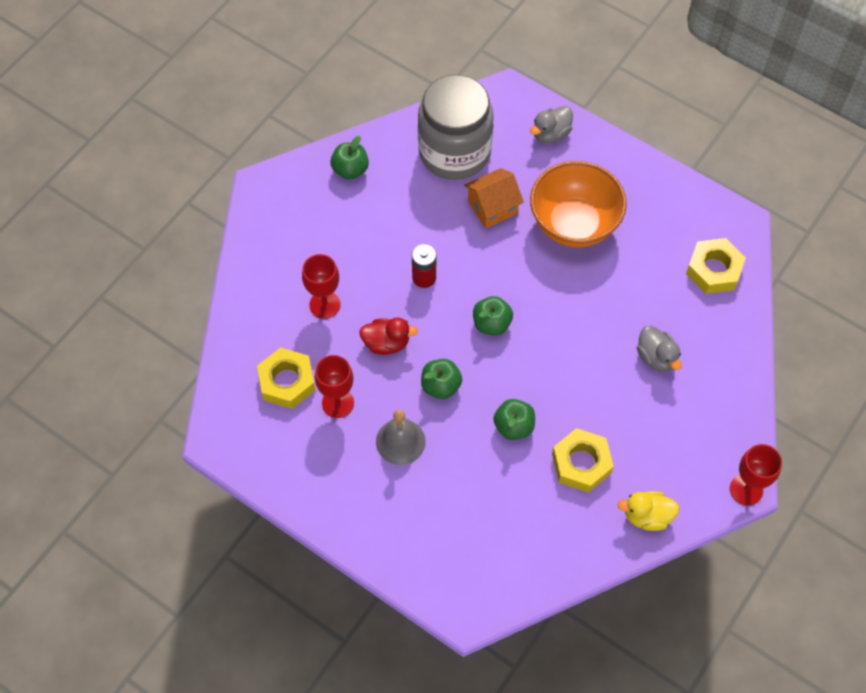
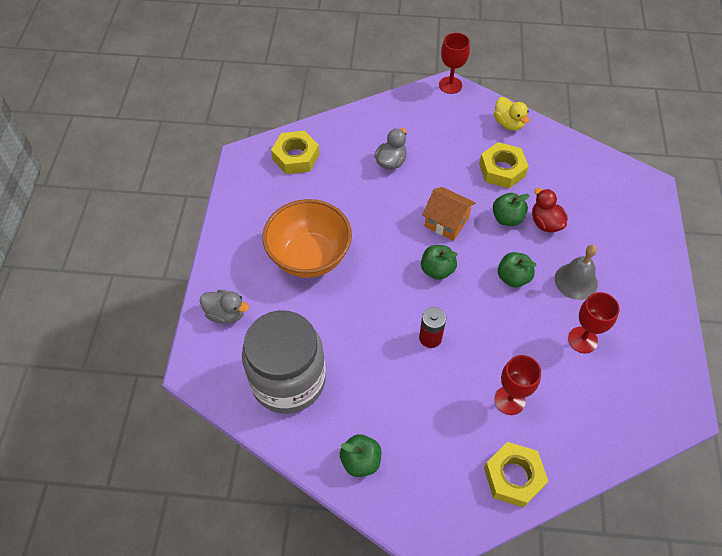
camera: 120 degrees left, 5 degrees down
yellow nut [257,347,316,409] -> yellow nut moved to [484,442,548,508]
red duck [359,318,418,355] -> red duck moved to [532,188,568,233]
orange house [464,168,524,228] -> orange house moved to [422,187,476,241]

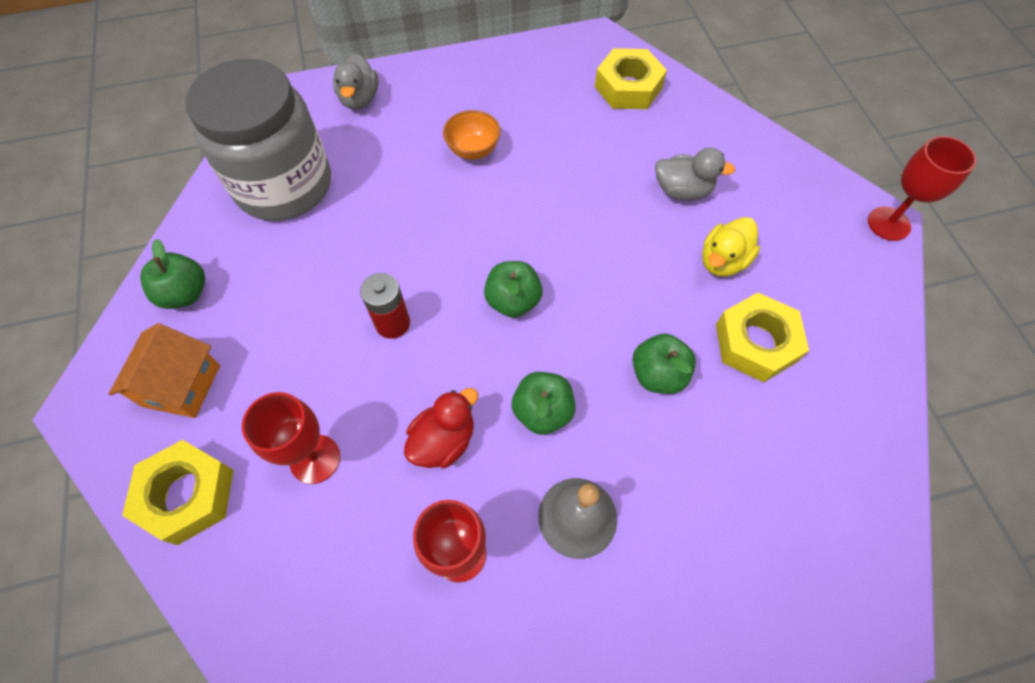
camera: 70 degrees right, 5 degrees up
orange bowl [262,199,352,278] -> orange bowl [443,110,501,160], size x0.46
orange house [422,187,476,241] -> orange house moved to [109,323,220,418]
yellow duck [494,97,530,131] -> yellow duck moved to [702,217,760,277]
red duck [532,188,568,233] -> red duck moved to [404,388,478,468]

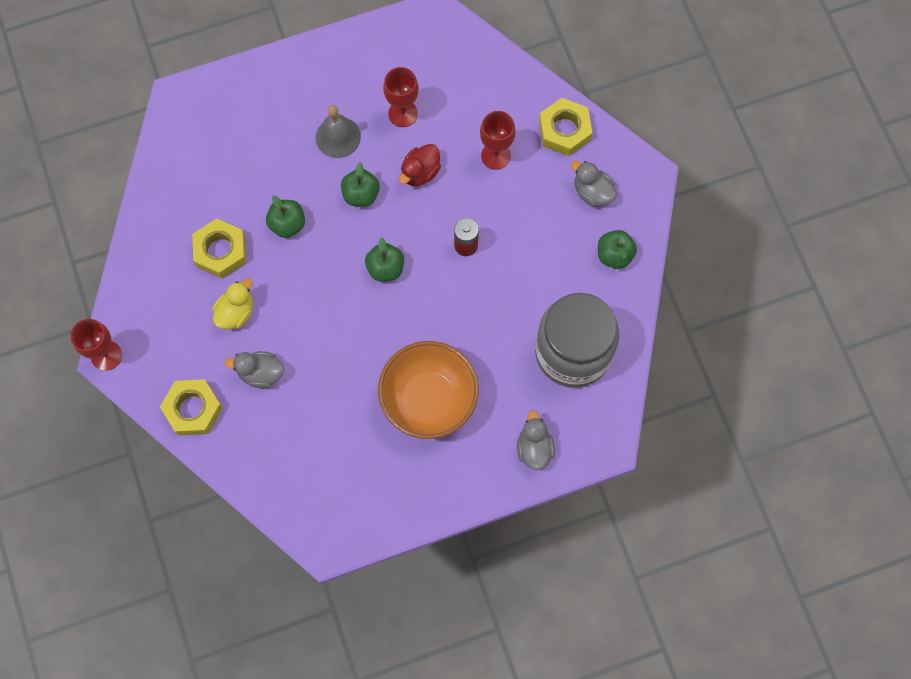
camera: 175 degrees right, 10 degrees up
orange house [109,323,220,418] -> grey duck [571,161,617,207]
orange bowl [443,110,501,160] -> orange bowl [378,341,479,439], size x2.15
yellow nut [595,48,667,109] -> yellow nut moved to [160,379,223,436]

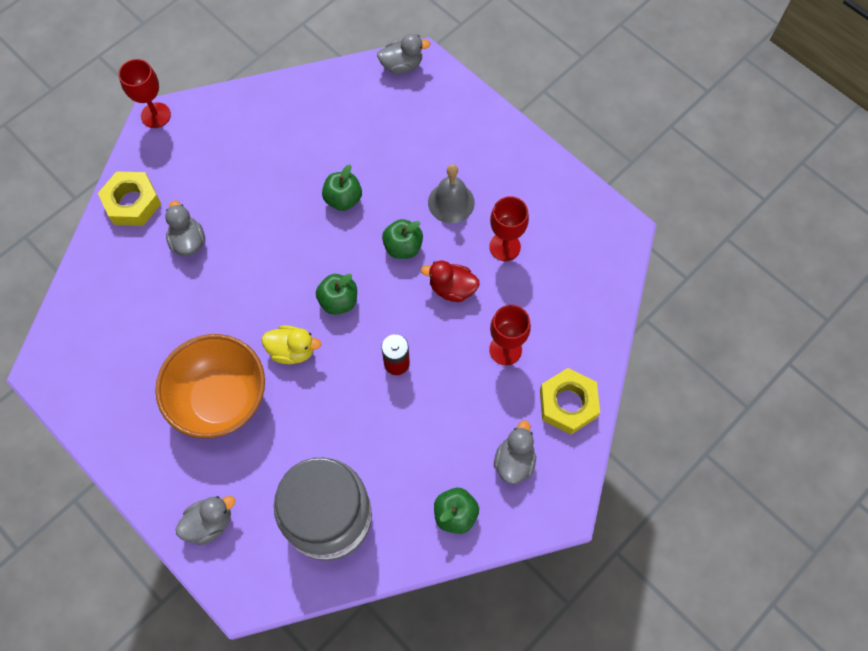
camera: 65 degrees right, 5 degrees down
yellow nut [192,218,246,279] -> none
yellow duck [212,278,253,330] -> yellow duck moved to [262,325,321,364]
none -> grey duck [377,34,430,74]

